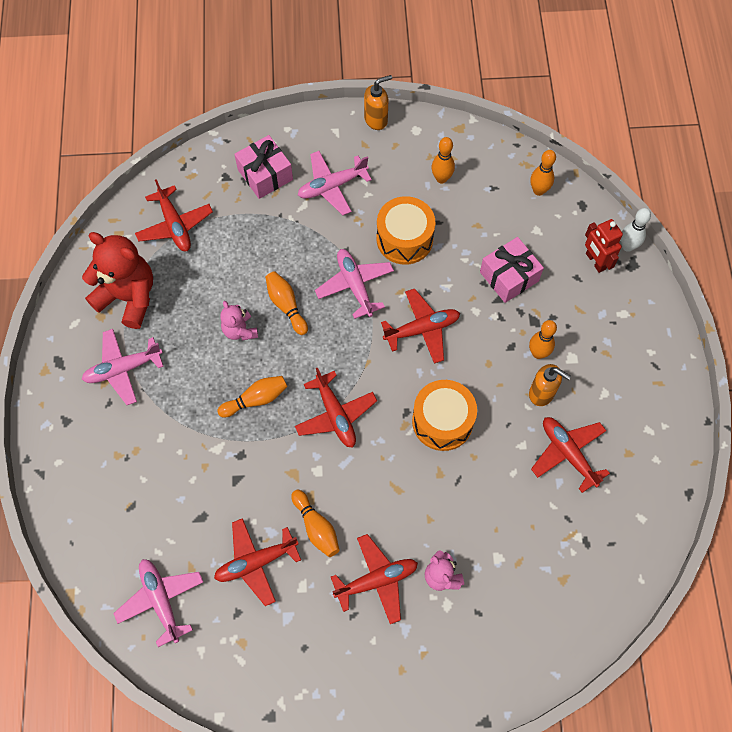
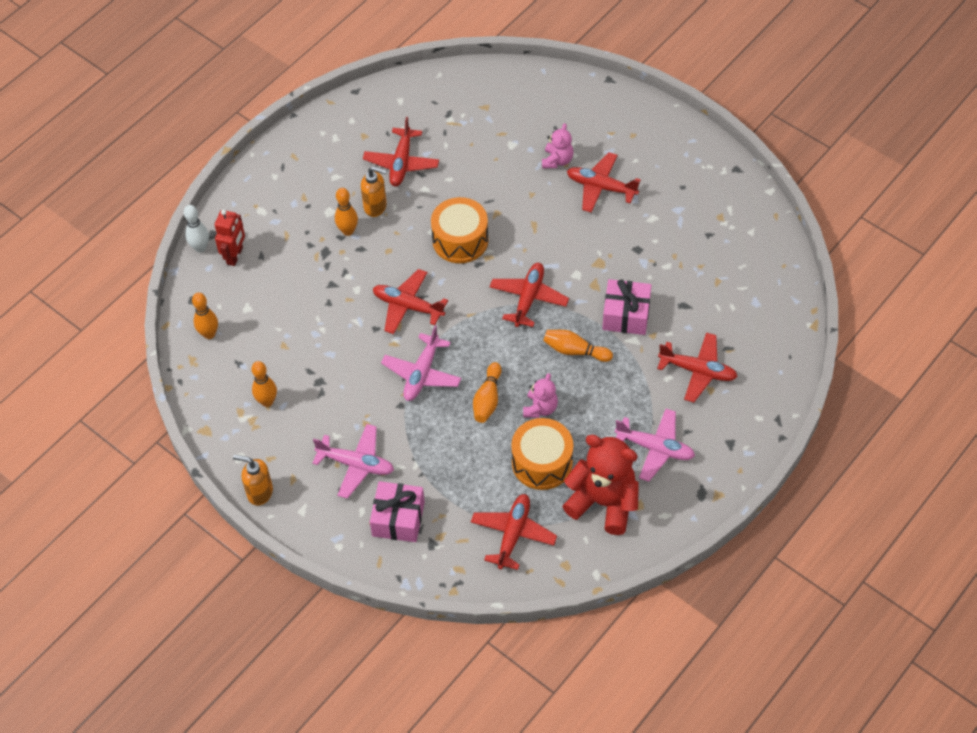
camera: 135 degrees left, 10 degrees down
red teddy bear [82,232,153,329] -> red teddy bear turned 135 degrees clockwise [562,435,639,535]
pink plane [113,559,203,647] -> none
red plane [214,518,301,606] -> red plane moved to [657,332,738,402]
orange bowling pin [291,490,339,557] -> none
orange drum [377,196,436,265] -> orange drum moved to [511,418,573,490]
pink gift [480,237,544,303] -> pink gift moved to [602,279,651,335]
orange soap dispenser [529,364,571,406] -> orange soap dispenser turned 120 degrees clockwise [361,166,387,217]

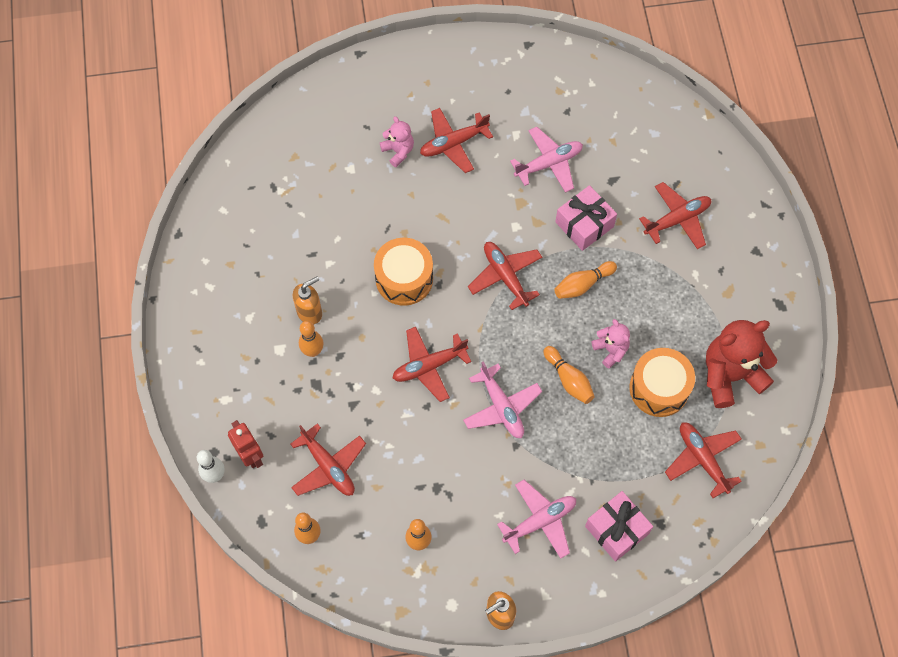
camera: 50 degrees left, 10 degrees up
red plane [363,117,439,187] -> red plane moved to [290,423,366,496]
pink plane [615,409,695,482] -> pink plane moved to [510,127,583,193]

